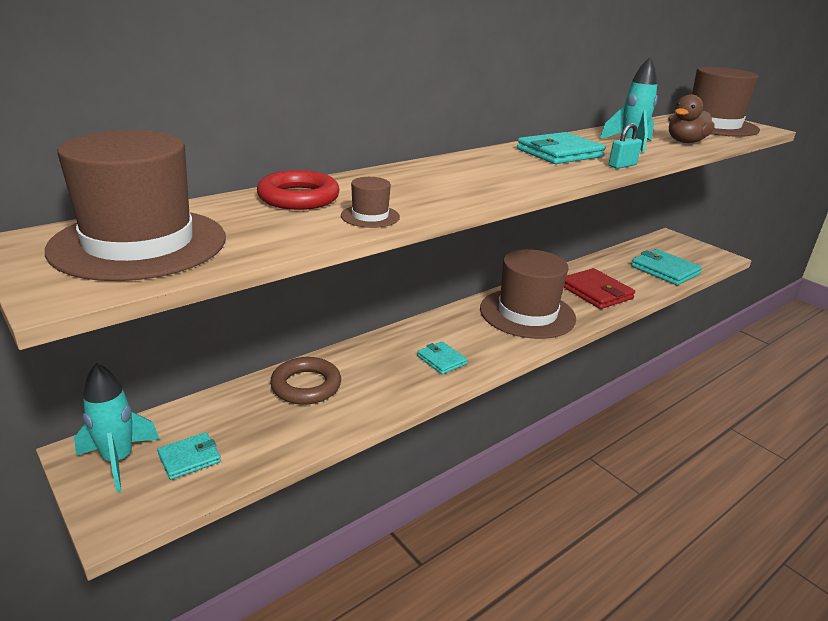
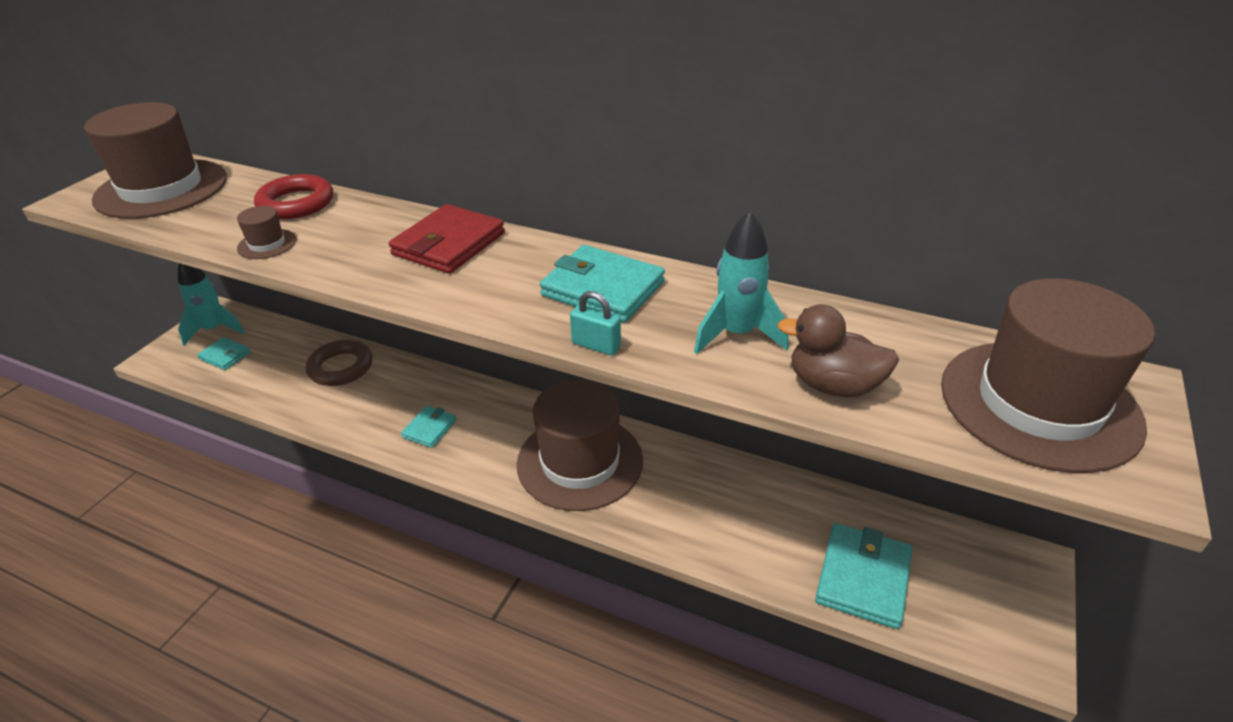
camera: 65 degrees right, 10 degrees up
red wallet [564,268,635,309] -> red wallet moved to [389,204,505,274]

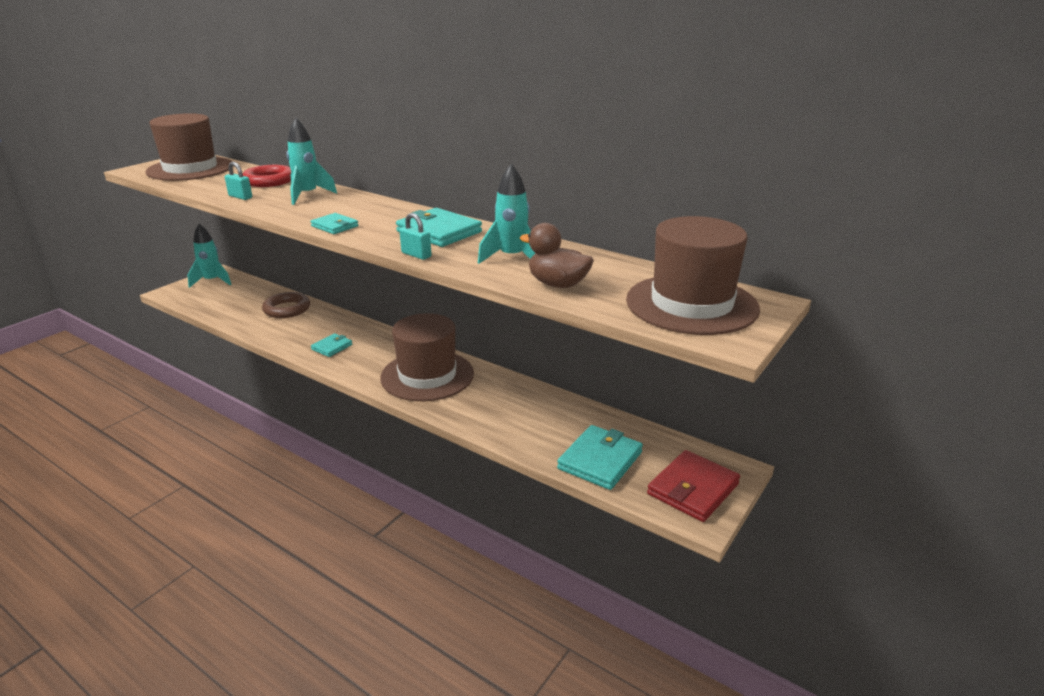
camera: 10 degrees right, 10 degrees down
turquoise wallet [197,337,251,370] -> turquoise wallet moved to [310,213,359,234]
brown hat [237,206,297,259] -> turquoise padlock [225,162,252,200]
red wallet [389,204,505,274] -> red wallet moved to [647,450,740,522]
none -> turquoise rocket [287,118,337,205]

